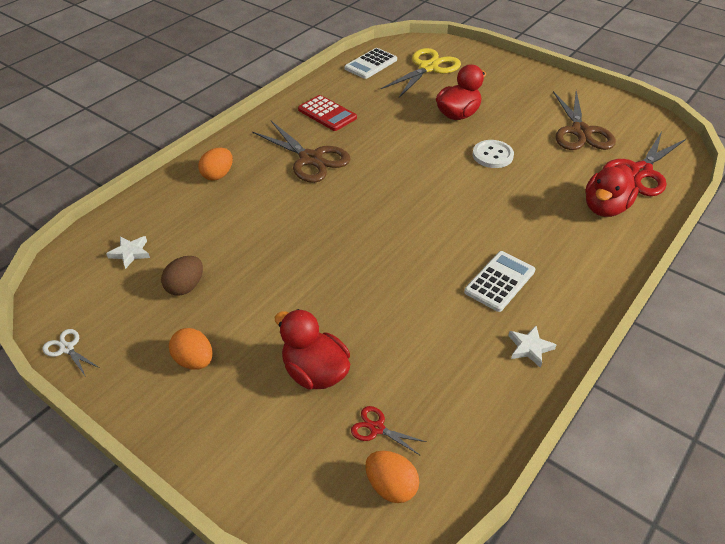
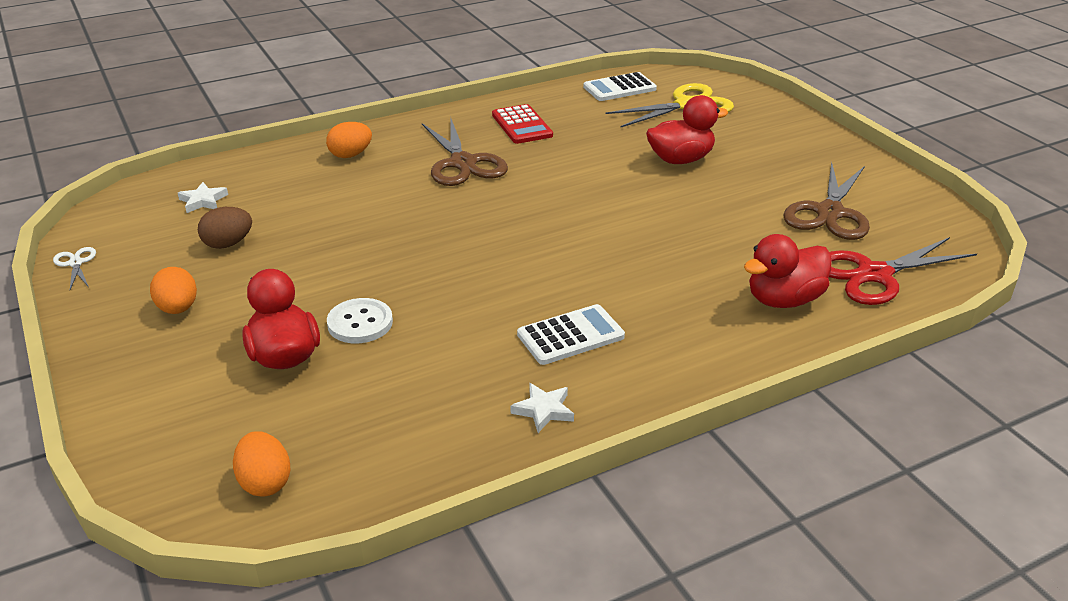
camera: 25 degrees right, 10 degrees down
red scissors [351,406,427,455] -> none
white button [473,140,514,168] -> white button moved to [327,298,393,343]

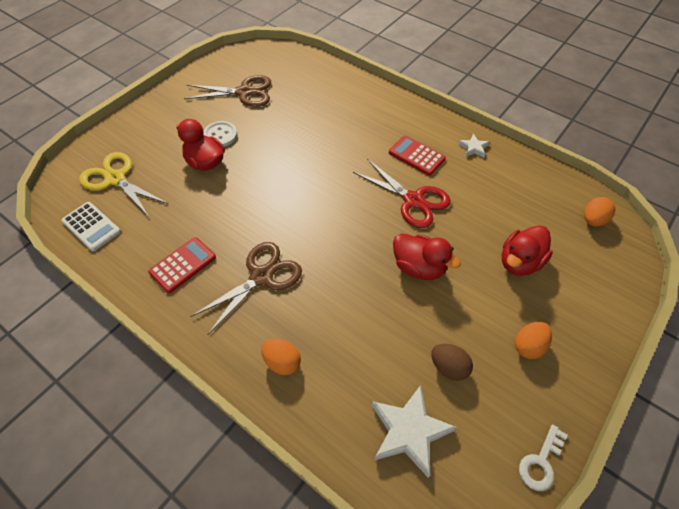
camera: 115 degrees left, 20 degrees up
white scissors [53,247,96,290] -> white key [519,425,568,491]
white star [178,182,228,213] -> white star [372,385,457,478], size x1.96
white button [327,298,393,343] -> white button moved to [203,121,238,147]
white calculator [517,304,625,365] -> red calculator [389,136,446,176]
red duck [744,234,832,308] -> red duck moved to [393,233,461,280]
red scissors [829,237,977,305] -> red scissors moved to [353,159,451,228]

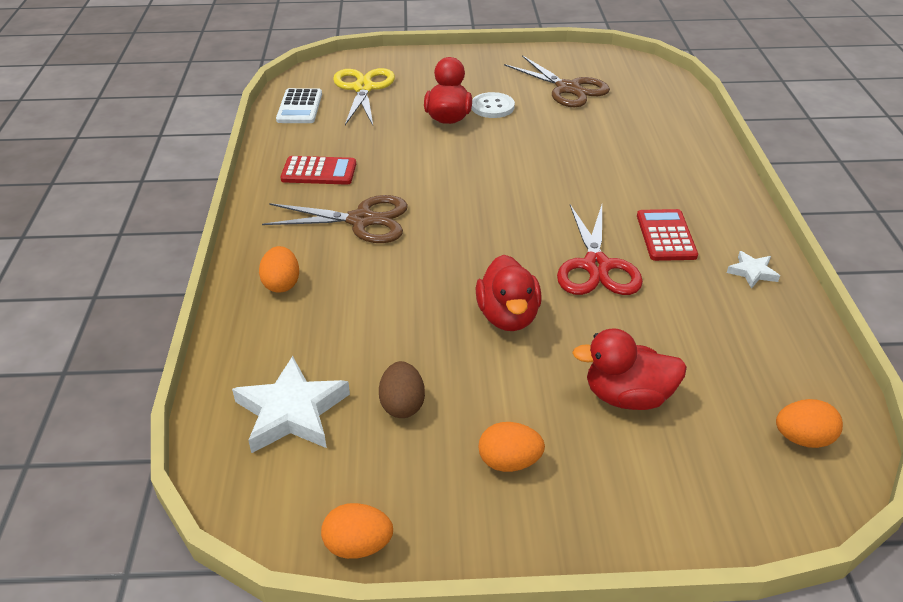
camera: 50 degrees right, 15 degrees down
white key [519,425,568,491] -> orange egg [321,503,393,559]

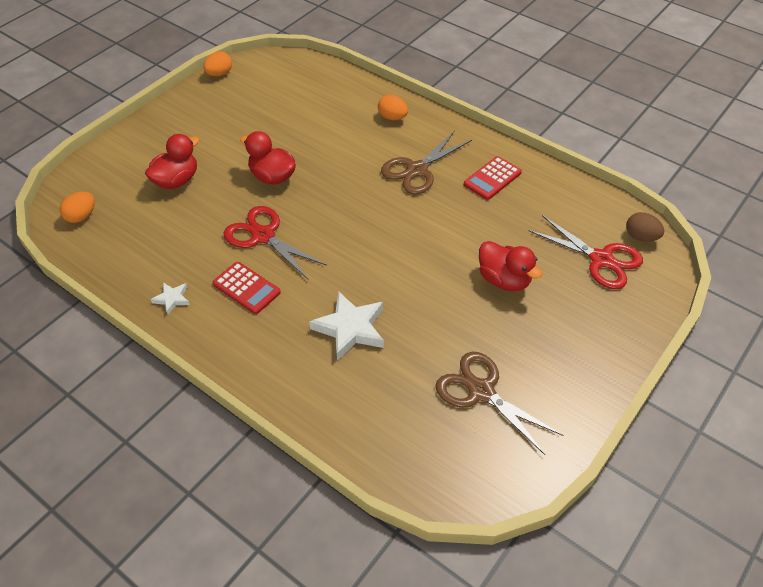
camera: 130 degrees right, 10 degrees up
white star [232,356,350,453] -> white star moved to [309,291,384,361]
white calculator [276,88,322,123] -> none
yellow scissors [333,68,395,125] -> red scissors [528,215,643,289]
brown egg [379,361,425,418] -> brown egg moved to [626,212,664,242]
white button [471,92,515,118] -> none
orange egg [479,422,545,472] -> none
brown scissors [504,55,610,107] -> brown scissors turned 45 degrees clockwise [435,352,563,455]

